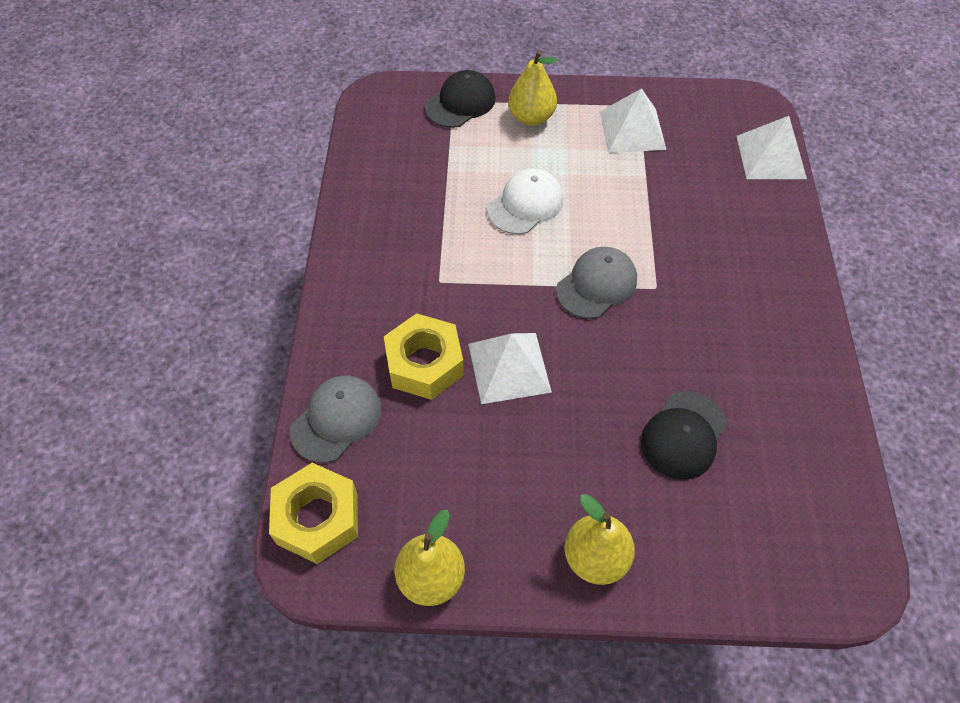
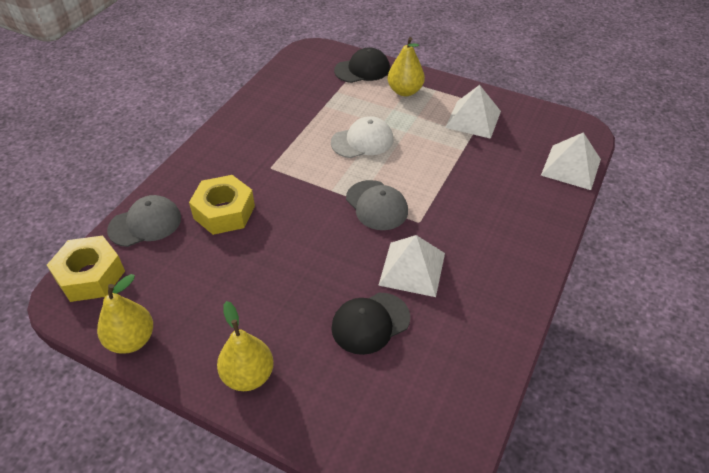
camera: 25 degrees right, 10 degrees down
white pyramid [468,333,552,404] -> white pyramid moved to [378,235,445,297]
grey cap [556,247,637,319] -> grey cap turned 75 degrees clockwise [346,180,408,230]

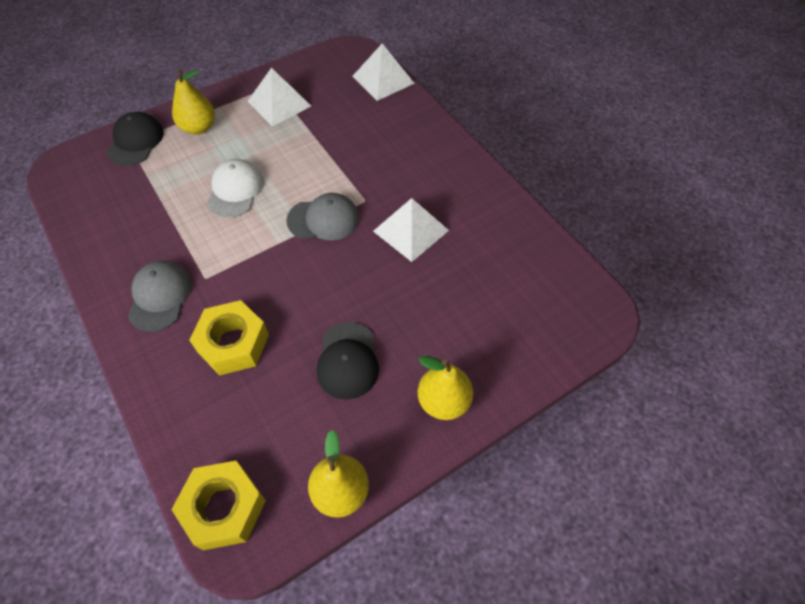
camera: 60 degrees left, 10 degrees up
grey cap [107,195,181,247] -> grey cap moved to [128,261,192,332]
black cap [331,293,410,355] -> black cap moved to [317,322,379,400]

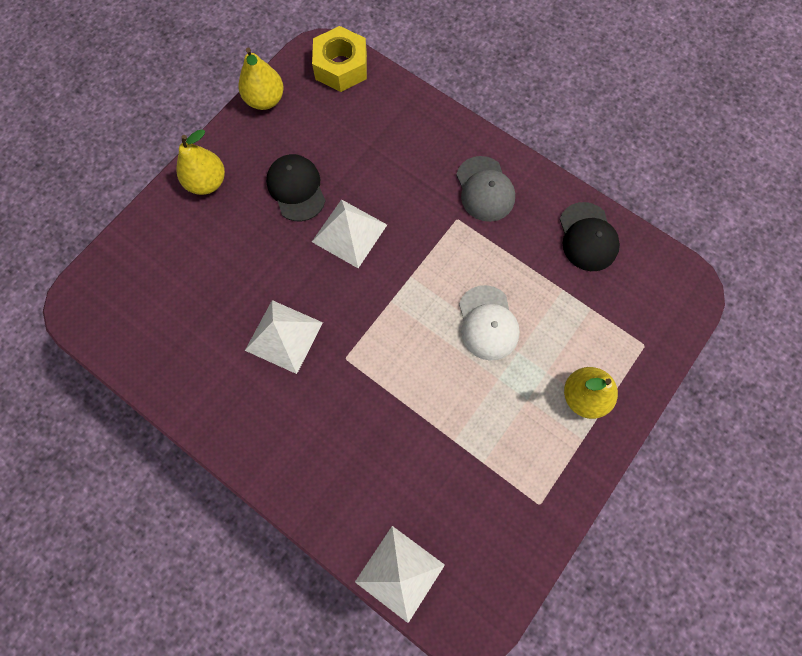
camera: 160 degrees right, 15 degrees up
black cap [107,112,164,166] -> black cap moved to [560,202,620,271]
yellow nut [189,300,269,375] -> none
white pyramid [247,68,311,127] -> white pyramid moved to [312,199,387,268]
grey cap [286,193,359,240] -> none

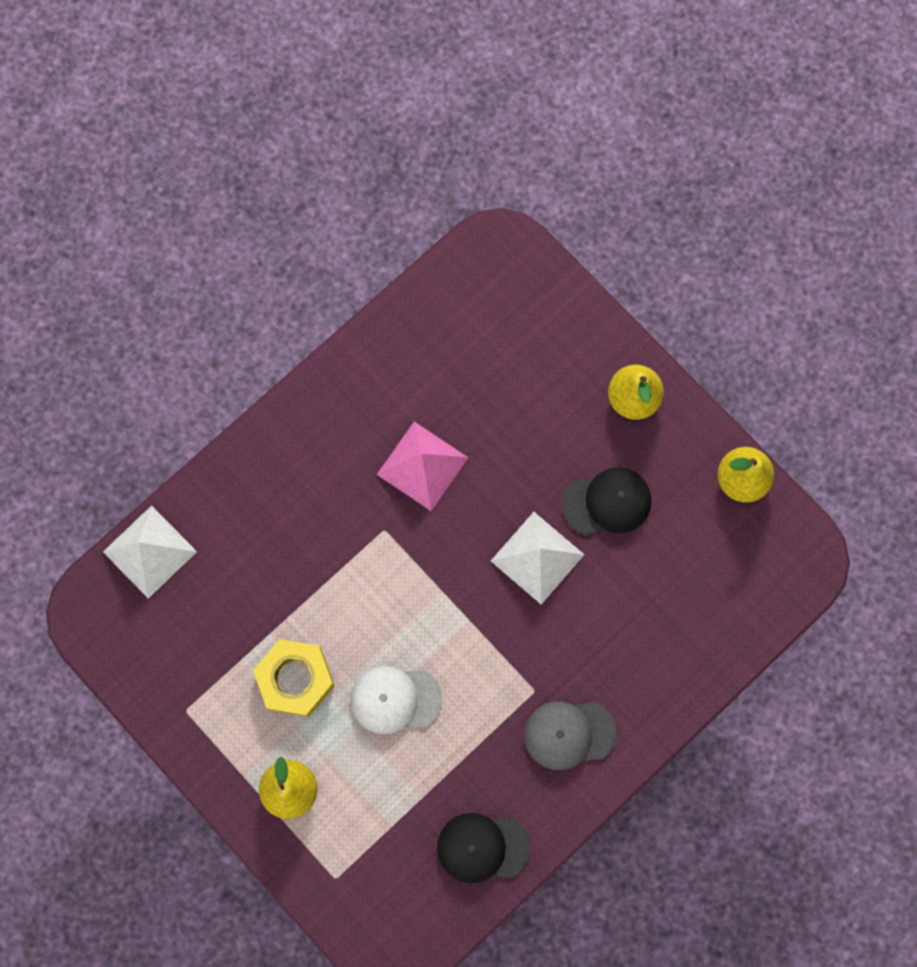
camera: 100 degrees right, 5 degrees up
white pyramid [245,300,323,374] -> pink pyramid [377,421,469,511]
yellow nut [312,26,367,92] -> yellow nut moved to [253,639,335,717]

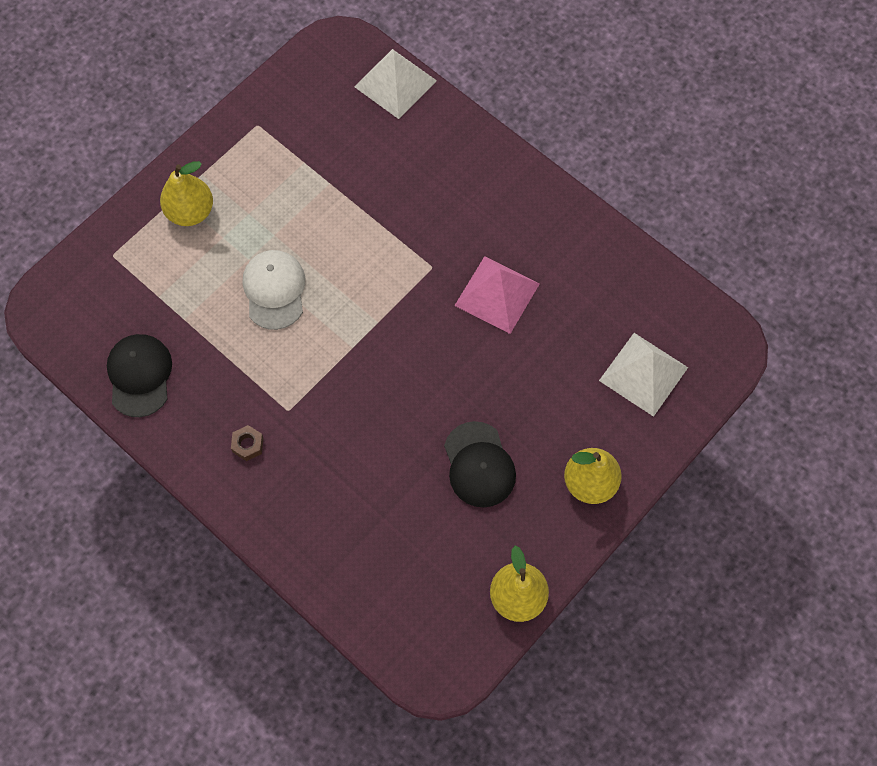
camera: 85 degrees right, 10 degrees down
yellow nut [253,639,335,717] -> none
white pyramid [491,512,585,604] -> white pyramid moved to [599,333,688,417]
grey cap [524,702,616,770] -> brown nut [231,425,264,461]

